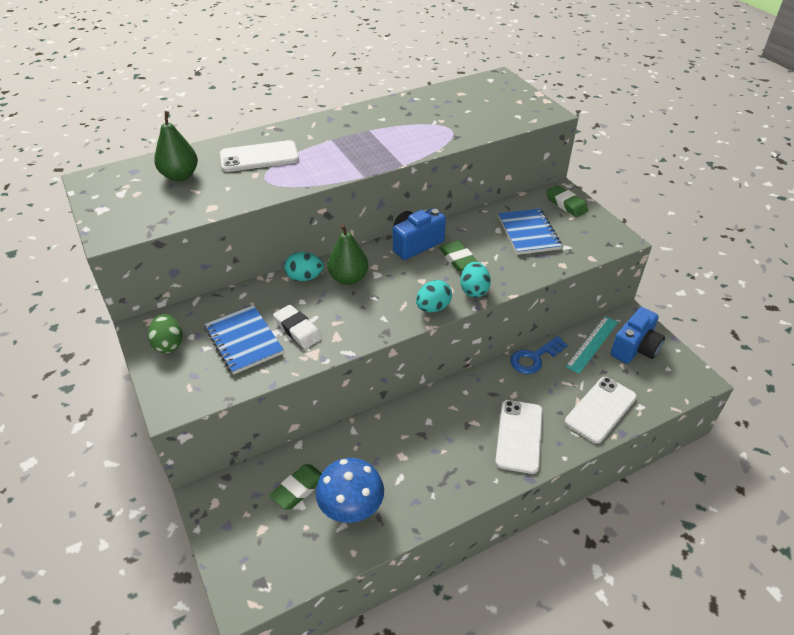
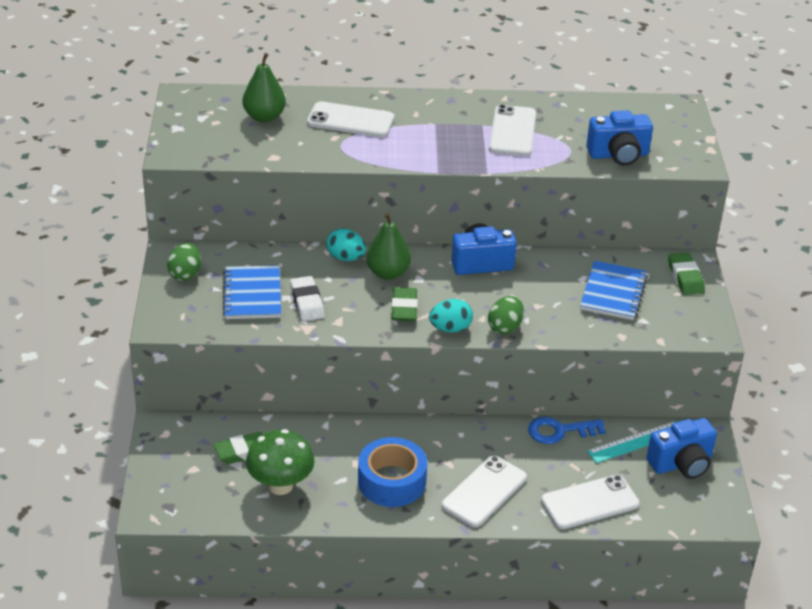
camera: 25 degrees right, 5 degrees down
blue mushroom [316,458,384,523] -> green mushroom [246,429,315,495]
green eraser [439,240,478,272] -> green eraser moved to [392,287,418,321]
turquoise egg [460,262,491,298] -> green egg [488,296,524,334]
none -> blue tape [358,437,427,507]
none -> white phone [489,104,536,156]
none -> blue camera [586,110,653,166]

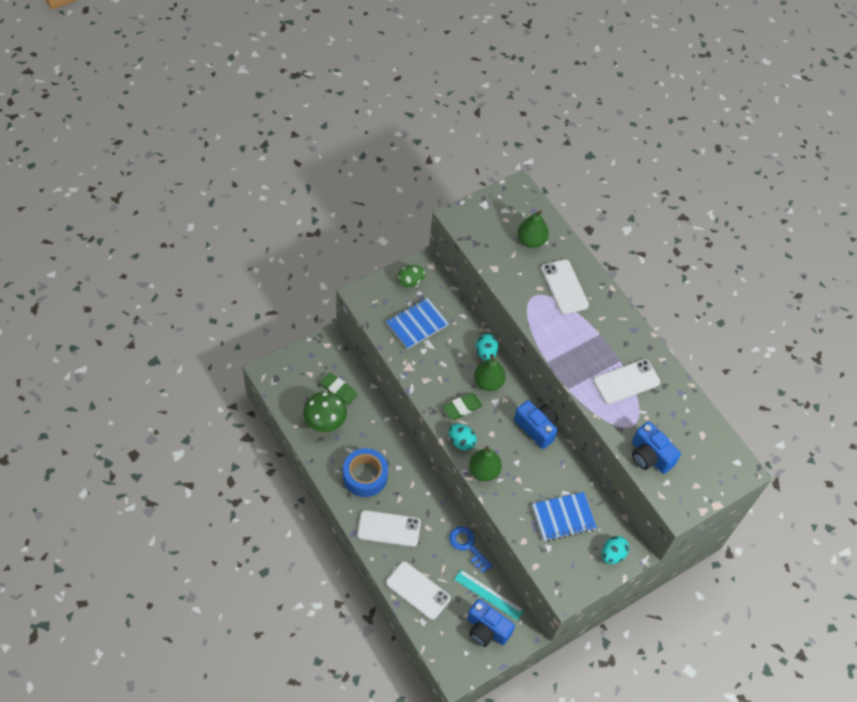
camera: 55 degrees right, 20 degrees up
white eraser [290,276,325,321] -> none
green egg [488,296,524,334] -> green pear [469,446,502,481]
green eraser [668,252,705,295] -> turquoise egg [602,536,629,564]

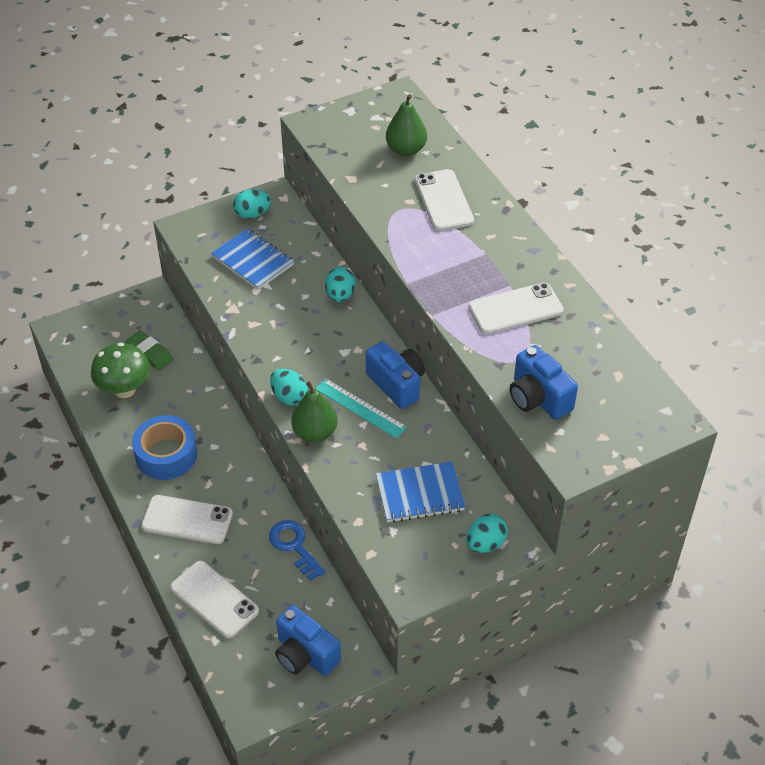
camera: 10 degrees right, 10 degrees down
blue notebook [386,298,449,349] -> blue notebook turned 75 degrees clockwise [211,228,294,290]
green egg [397,265,426,287] -> turquoise egg [233,189,271,219]
green eraser [443,393,482,420] -> none
turquoise ruler [454,570,524,621] -> turquoise ruler moved to [315,378,407,438]
green pear [474,354,506,391] -> none

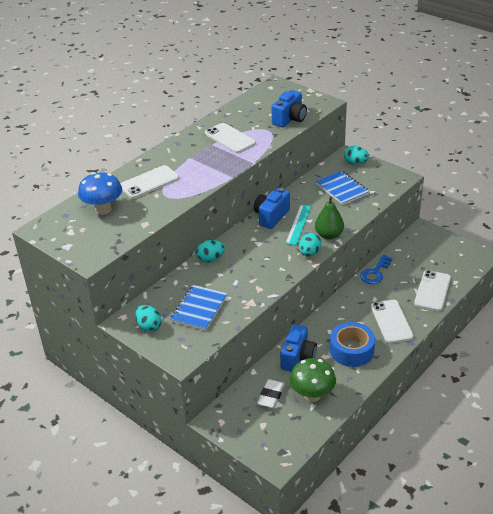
camera: 110 degrees left, 10 degrees down
green eraser [126,330,174,371] -> white eraser [257,379,285,408]
blue camera [275,605,341,676] -> blue camera moved to [280,324,317,372]
green pear [386,94,427,156] -> blue mushroom [78,172,122,215]

